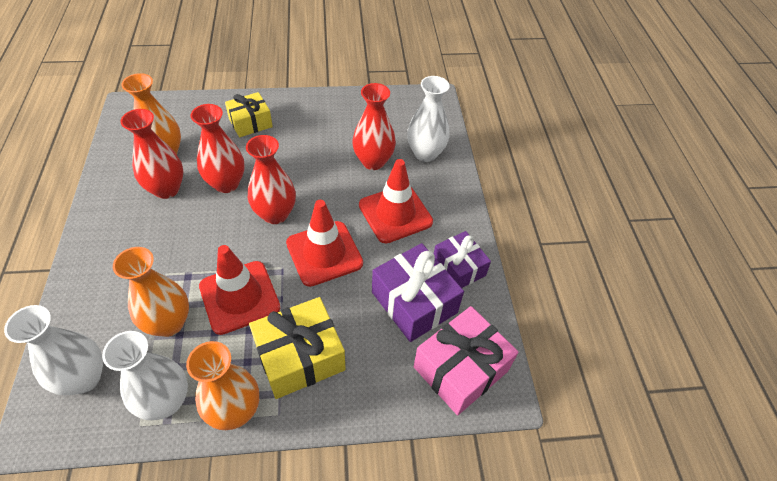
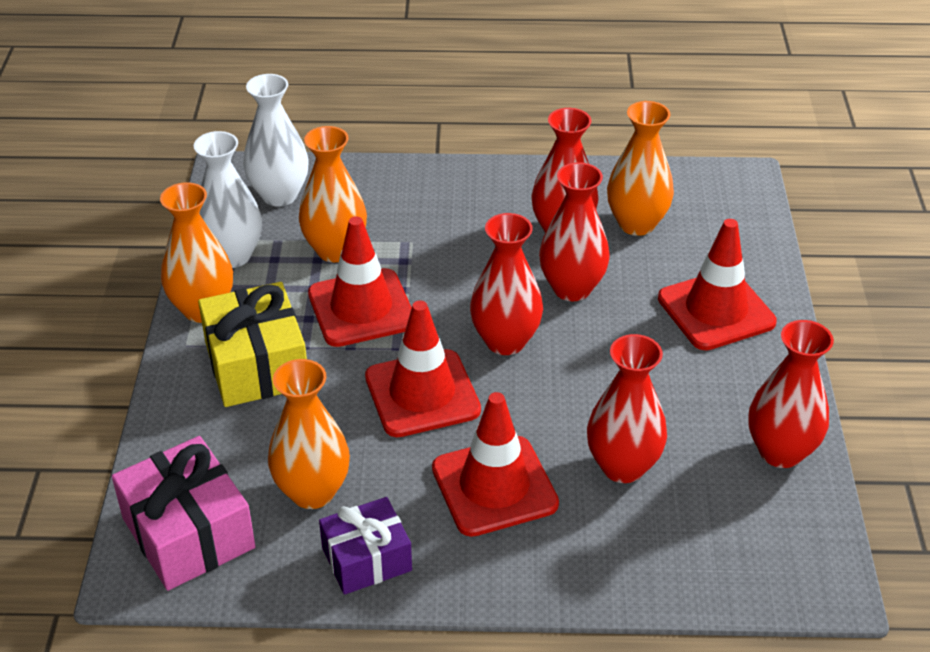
camera: 100 degrees right, 10 degrees down
yellow gift [225,92,273,137] -> red traffic cone [658,219,777,350]
purple gift [372,243,464,342] -> orange vase [268,359,350,509]
white vase [407,76,450,162] -> none
none -> red vase [748,320,834,468]

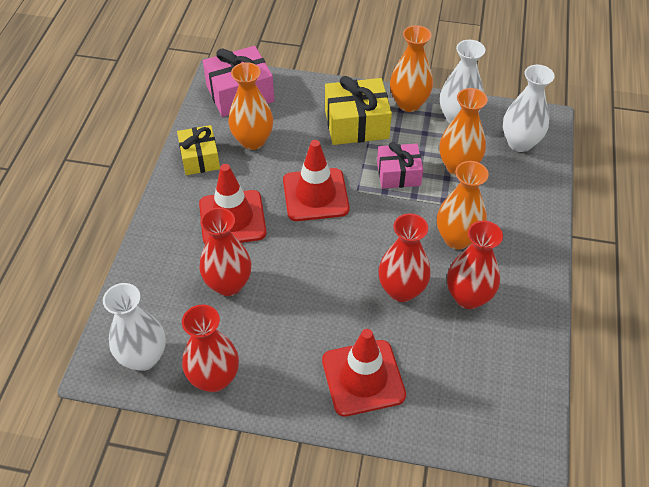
camera: 100 degrees right, 10 degrees up
red traffic cone [308,216,412,347] -> pink gift [377,142,423,189]
purple gift [319,497,412,595] -> yellow gift [177,125,220,175]
red vase [470,213,543,355] -> none
orange vase [607,101,674,236] -> orange vase moved to [437,161,489,249]
none -> white vase [103,283,166,371]

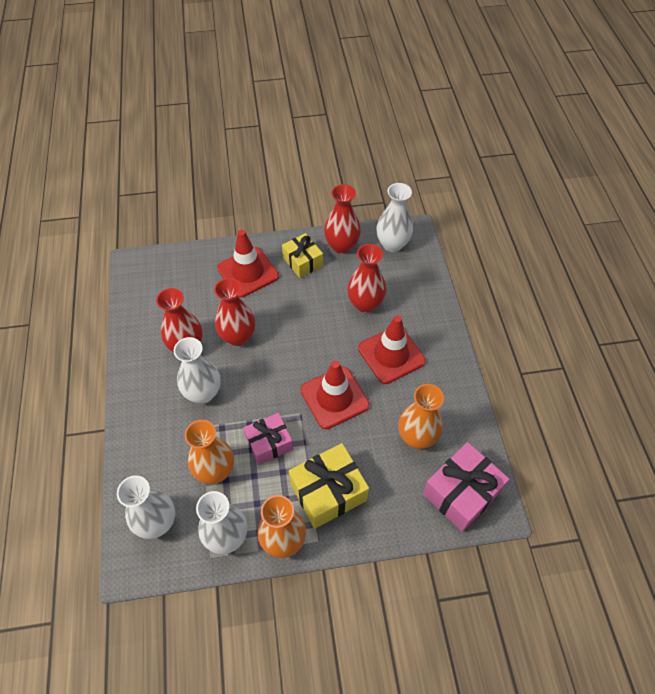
camera: 160 degrees right, 5 degrees up
yellow gift [177,125,220,175] -> yellow gift moved to [282,233,323,278]
orange vase [437,161,489,249] -> white vase [174,337,221,404]

